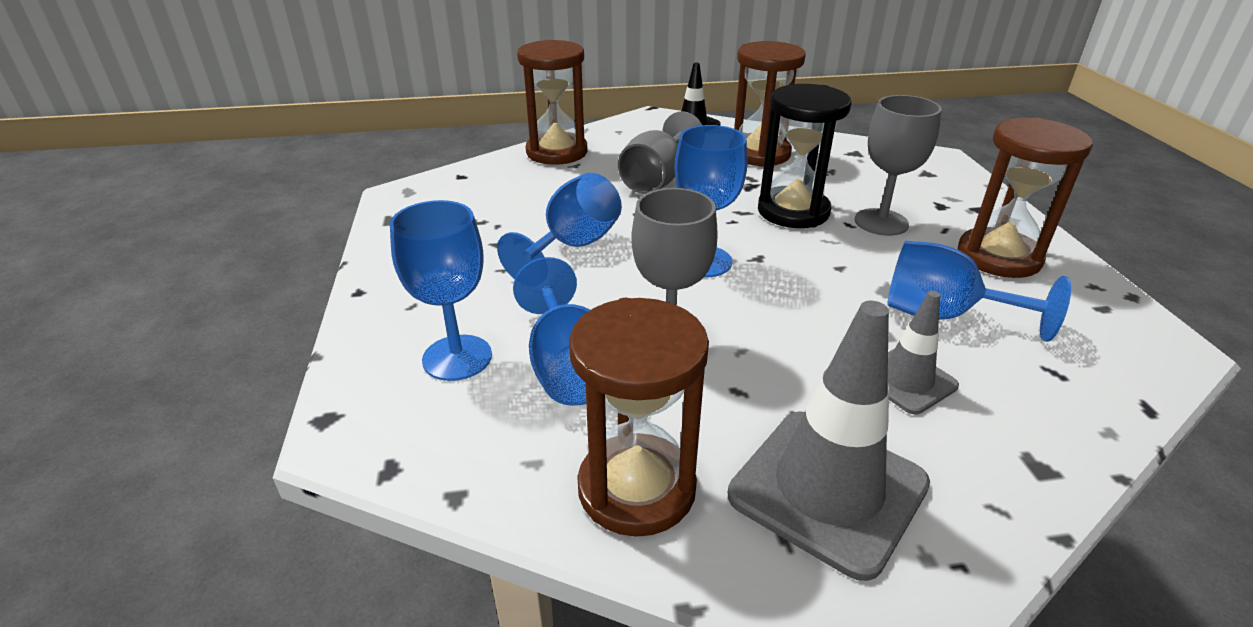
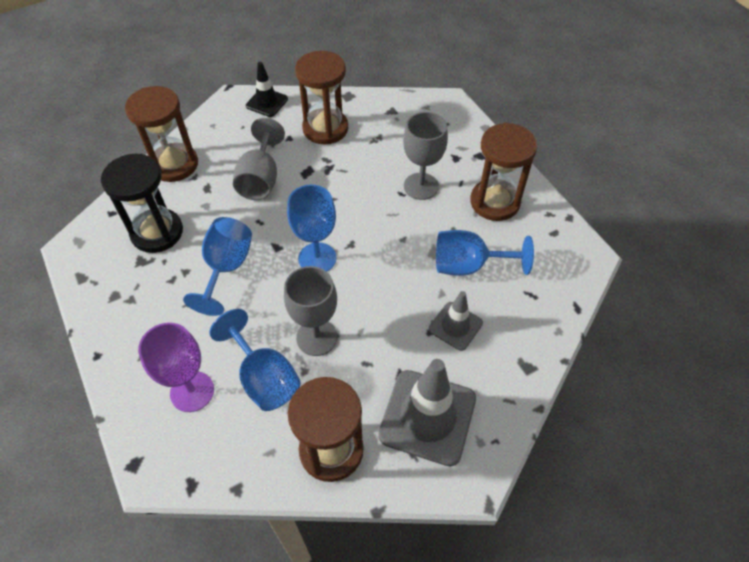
camera: 20 degrees left, 20 degrees up
blue goblet [390,200,492,381] -> purple goblet [138,323,214,412]
black hourglass [758,84,852,228] -> black hourglass moved to [101,154,183,253]

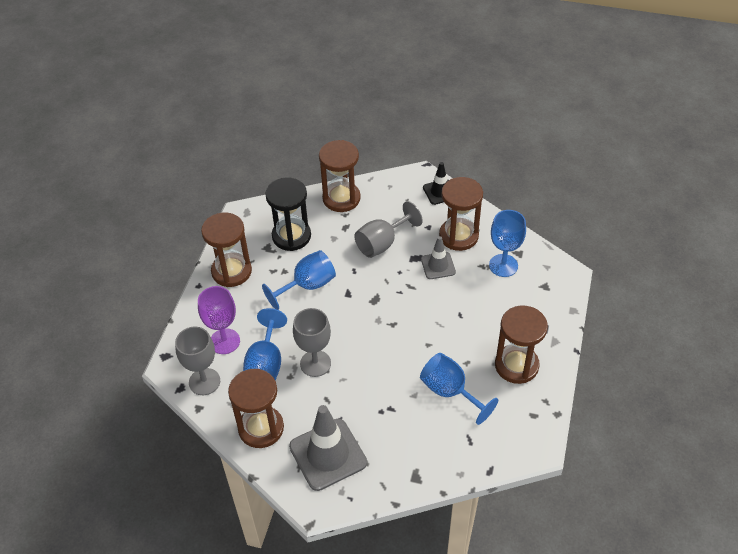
camera: 45 degrees right, 5 degrees down
blue goblet [287,185,336,272] -> blue goblet moved to [489,210,526,277]
grey goblet [403,112,448,200] -> grey goblet moved to [175,327,220,395]
grey traffic cone [429,291,483,351] -> grey traffic cone moved to [421,236,456,279]
none -> brown hourglass [201,213,252,287]

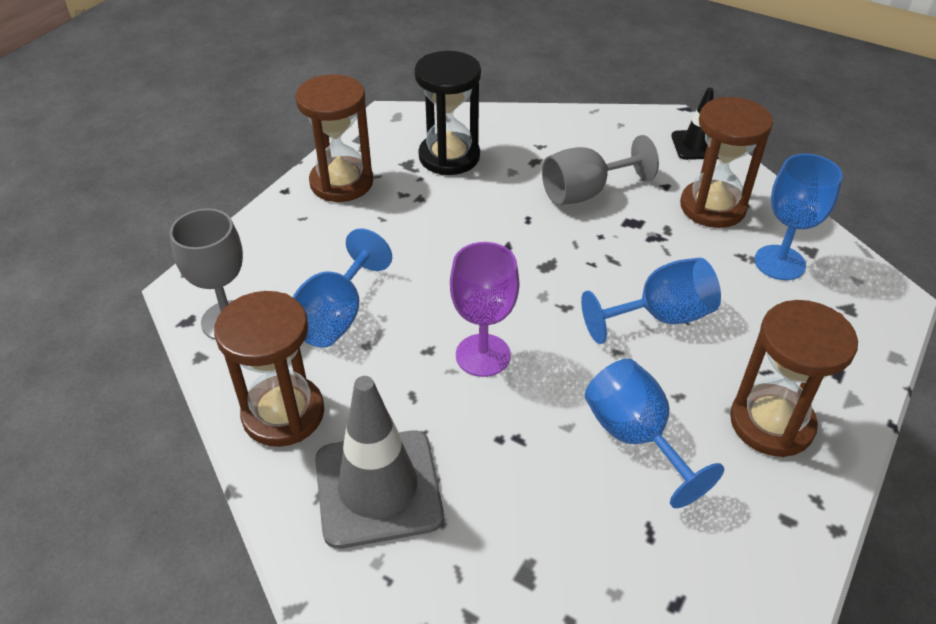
camera: 15 degrees right, 5 degrees down
purple goblet [198,286,240,354] -> purple goblet moved to [450,242,519,377]
blue goblet [262,250,336,310] -> blue goblet moved to [581,258,721,344]
grey goblet [293,308,331,377] -> none
brown hourglass [319,140,361,212] -> none
grey traffic cone [421,236,456,279] -> none

